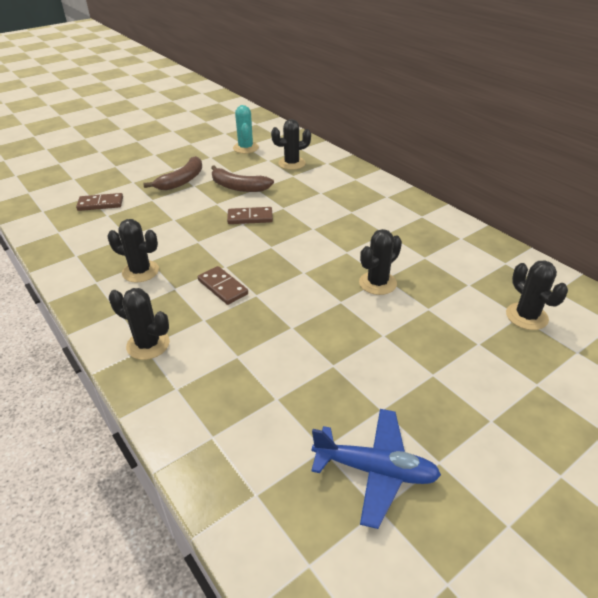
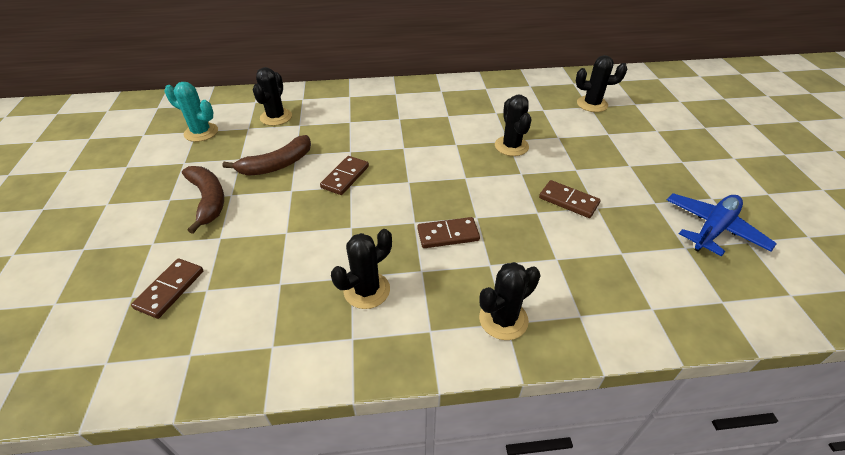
camera: 60 degrees left, 5 degrees up
none -> brown domino [539,180,600,218]

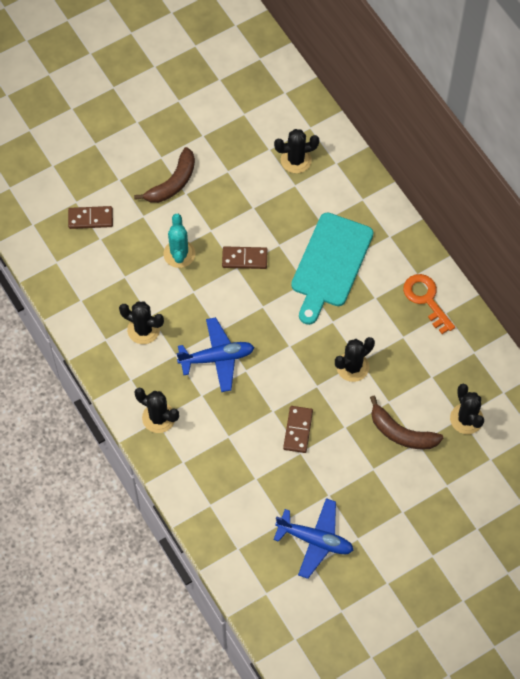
camera: 65 degrees right, 20 degrees up
turquoise cactus [164,82,218,142] -> turquoise cactus moved to [163,214,195,268]
brown banana [222,135,311,176] -> brown banana moved to [370,396,443,450]
brown domino [417,217,480,248] -> blue plane [177,317,254,392]
none -> turquoise cutting board [291,212,374,325]
none -> orange key [403,274,455,334]

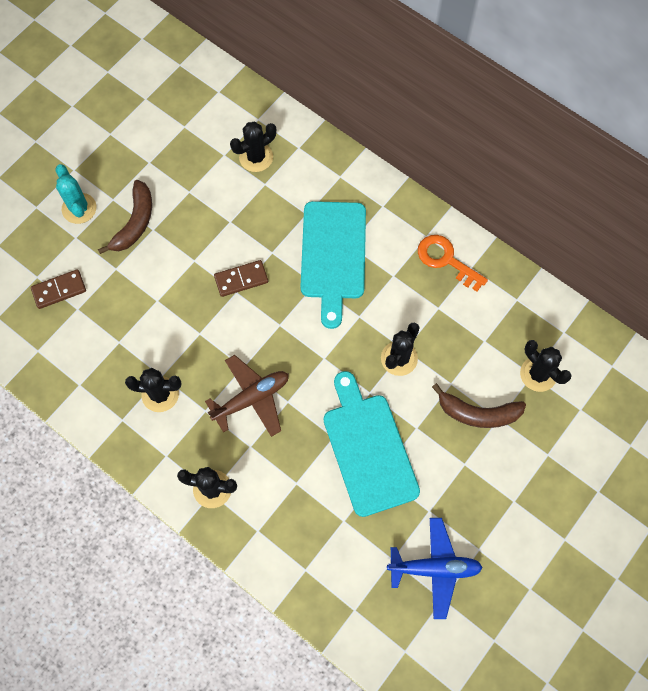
camera: 20 degrees left, 5 degrees up
turquoise cactus [163,214,195,268] -> turquoise cactus moved to [56,164,96,224]
blue plane [177,317,254,392] -> brown plane [205,355,289,437]
brown domino [283,406,313,453] -> turquoise cutting board [323,371,420,517]

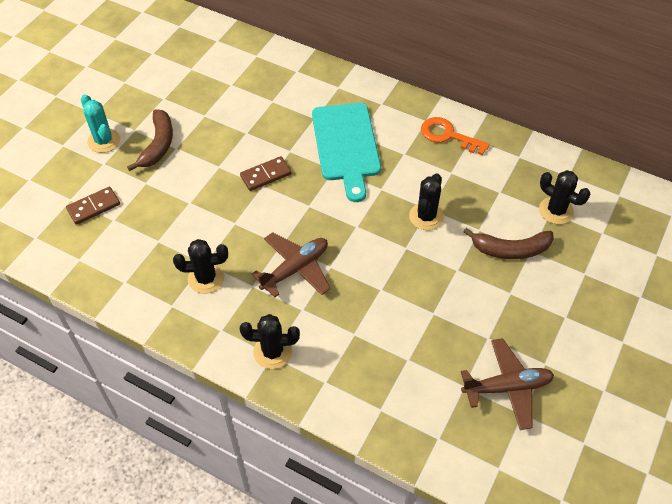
camera: 10 degrees left, 15 degrees down
black cactus [230,122,276,172] -> none
turquoise cutting board [323,371,420,517] -> none
blue plane [387,518,483,619] -> brown plane [461,338,554,430]

